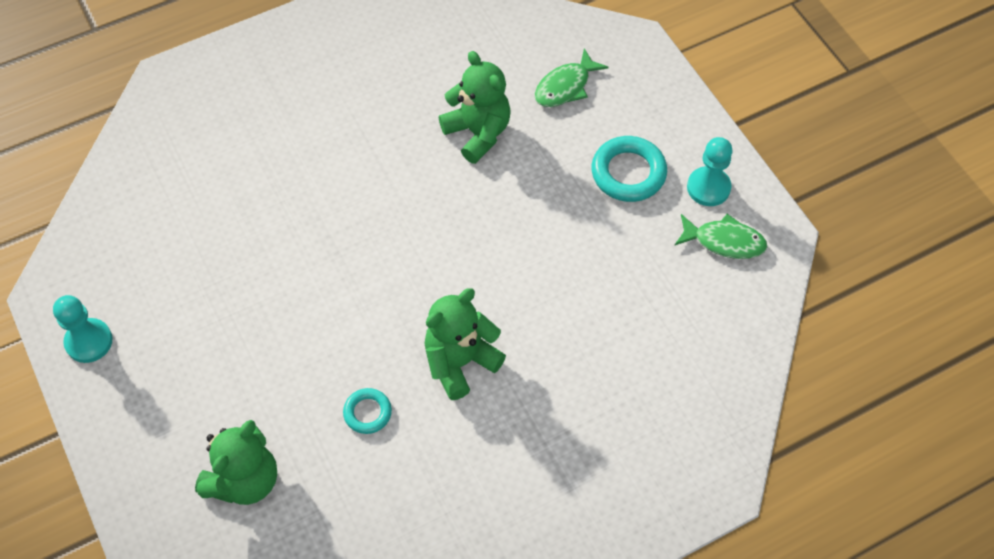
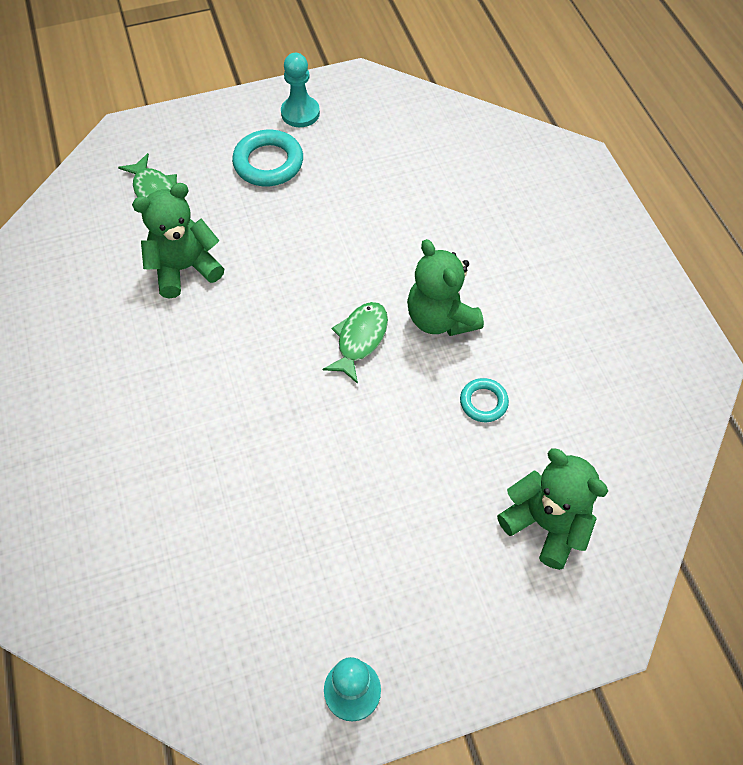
camera: 80 degrees left, 0 degrees up
green fish [675,214,767,259] -> green fish moved to [322,302,388,384]

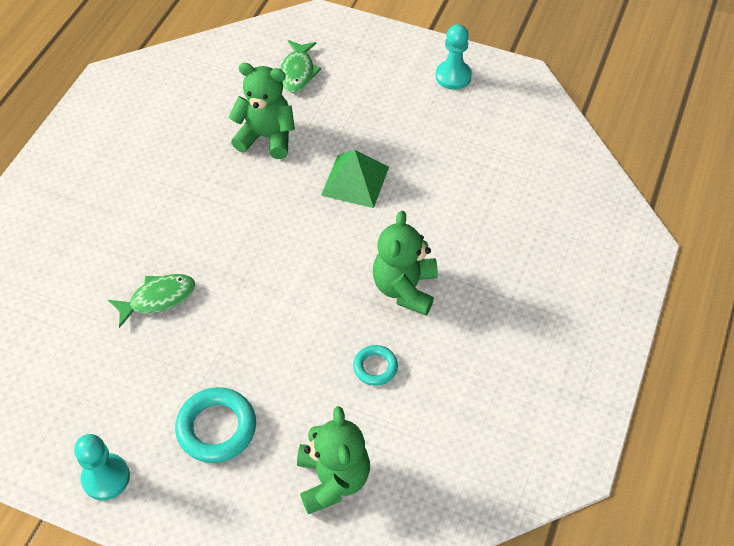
camera: 40 degrees right, 5 degrees down
turquoise ring [232,130,303,186] -> turquoise ring moved to [175,387,256,463]
green fish [322,302,388,384] -> green fish moved to [108,274,195,328]
none -> green pyramid [321,150,389,208]

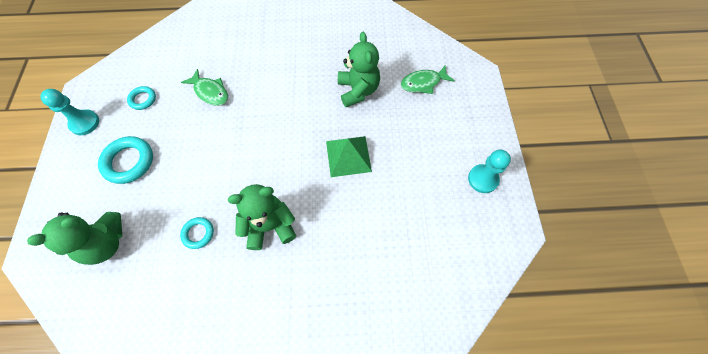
camera: 65 degrees right, 10 degrees up
none -> turquoise ring [127,86,156,110]

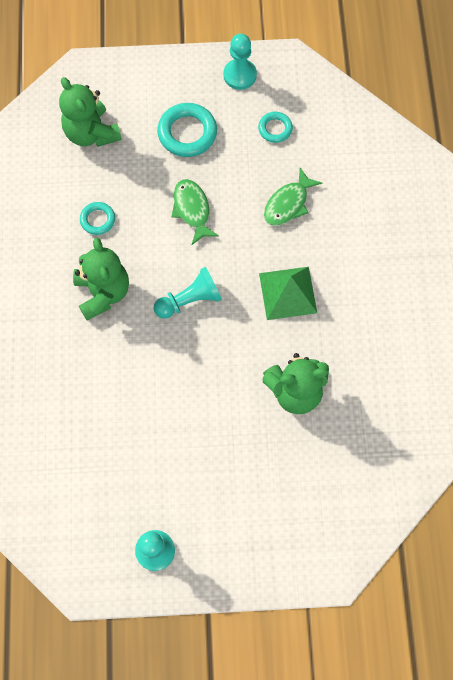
camera: 90 degrees right, 5 degrees up
green pyramid [326,136,372,177] -> green pyramid moved to [259,267,317,320]
green fish [401,66,454,94] -> green fish moved to [171,179,219,245]
none -> turquoise pawn [154,267,222,319]

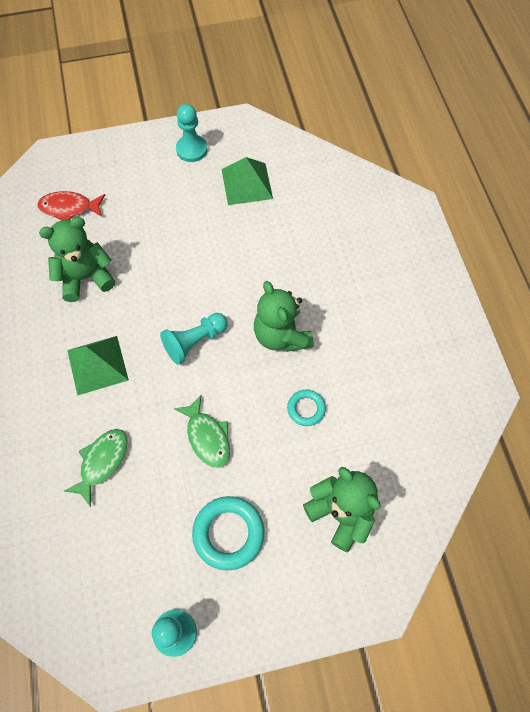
camera: 170 degrees right, 5 degrees down
turquoise ring [258,112,293,143] -> none
none -> red fish [37,191,105,220]
none -> green pyramid [222,157,273,205]

